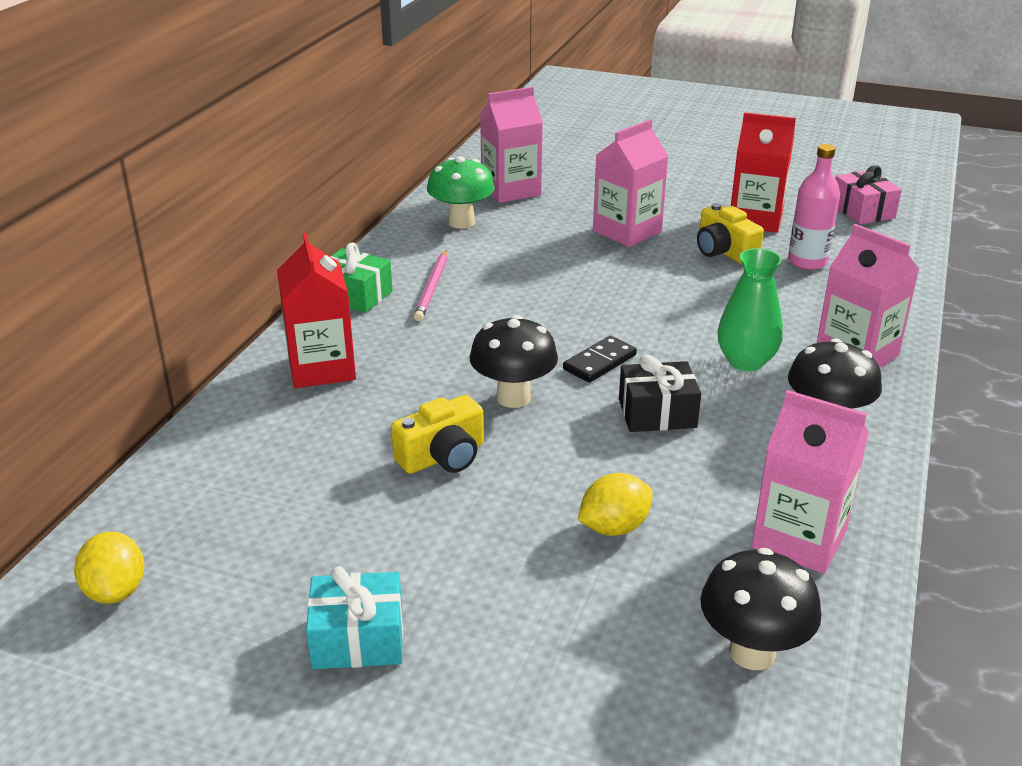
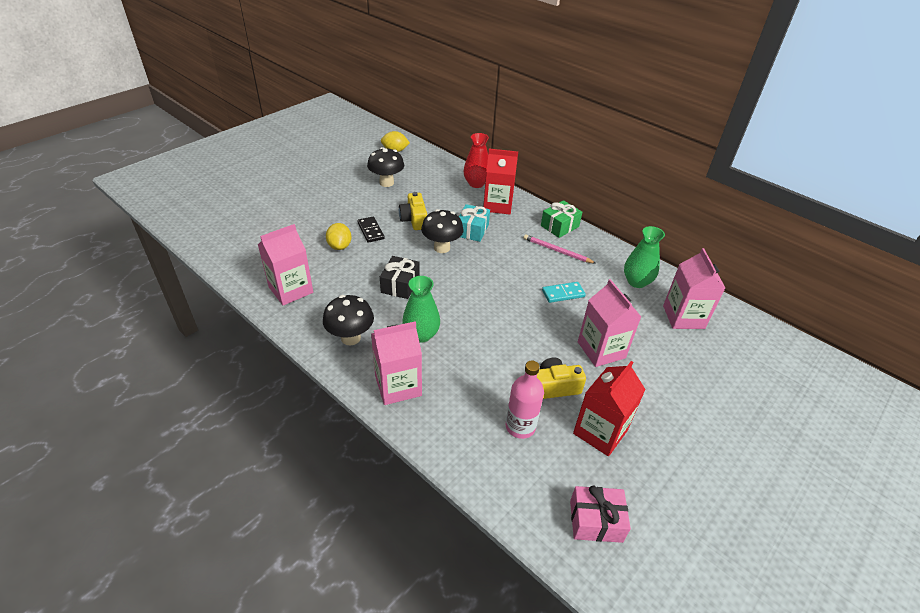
camera: 110 degrees right, 10 degrees up
turquoise gift [306,566,403,669] -> turquoise gift moved to [459,204,490,242]
green mushroom [427,156,495,229] -> green vase [624,226,665,288]
black domino [563,336,637,383] -> black domino moved to [357,217,384,243]
black mushroom [700,548,822,670] -> black mushroom moved to [367,147,404,187]
none -> red vase [463,133,489,188]
none -> turquoise domino [542,282,586,303]

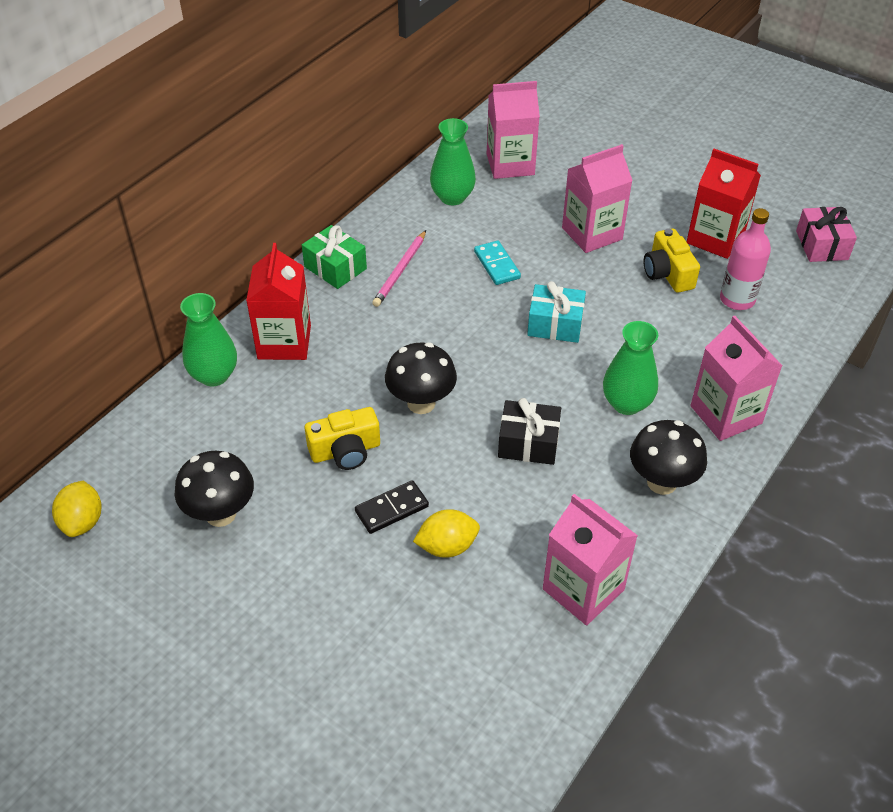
camera: 95 degrees left, 5 degrees up
turquoise gift [459,204,490,242] -> turquoise gift moved to [527,281,586,343]
red vase [463,133,489,188] -> green vase [180,293,237,386]

